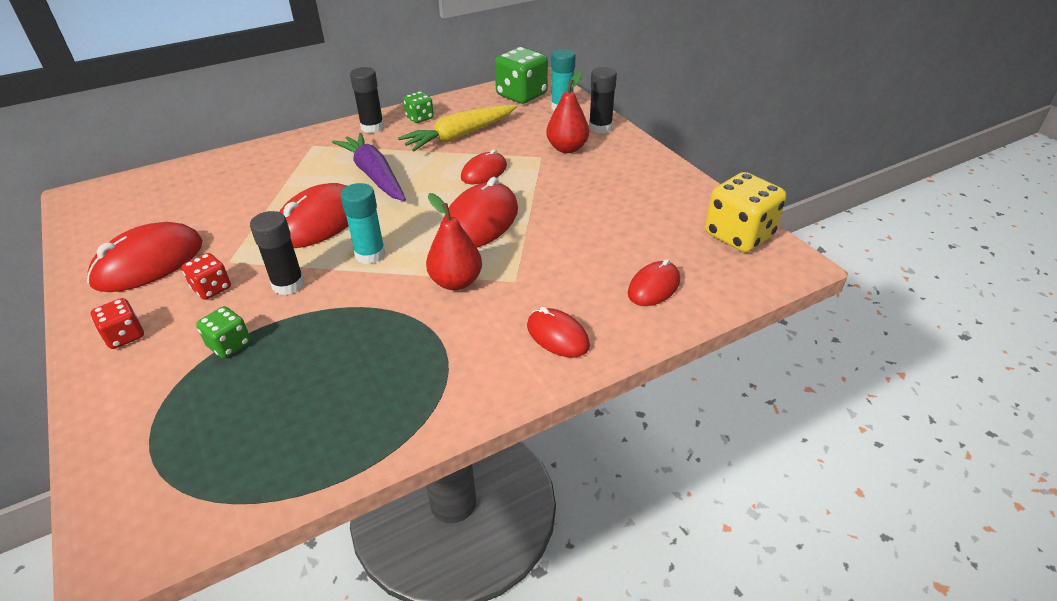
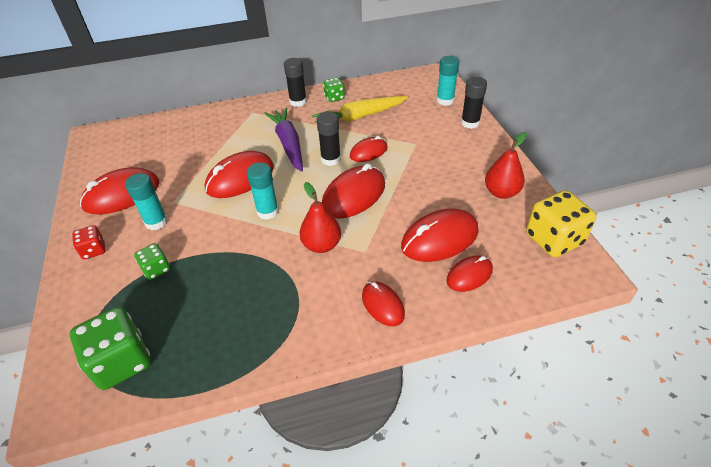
camera: 15 degrees right, 5 degrees up
red dice [182,253,231,300] -> turquoise glue stick [125,173,168,230]
black glue stick [250,211,305,295] -> black glue stick moved to [317,112,341,166]
green dice [495,47,548,104] -> green dice moved to [70,307,151,390]
red pear [546,72,589,153] -> red pear moved to [485,132,527,199]
none -> red mouse [401,209,479,262]

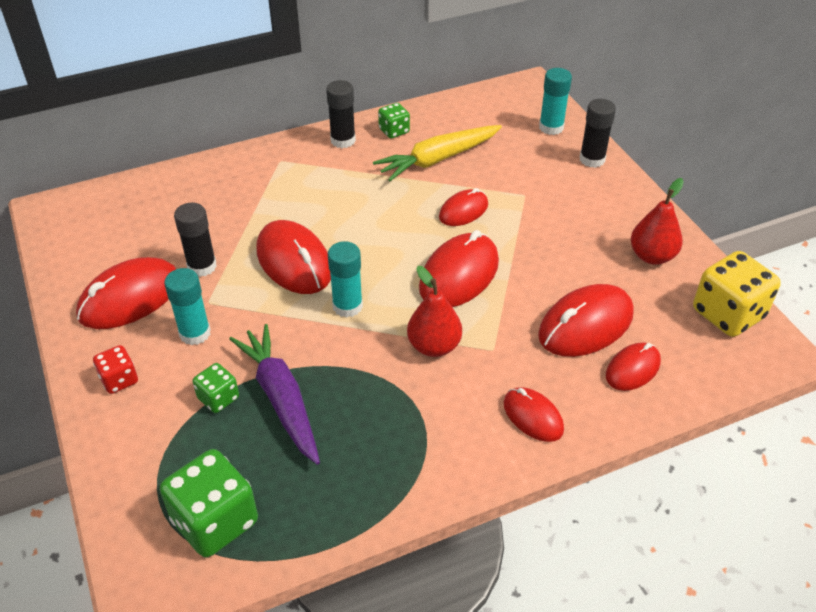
camera: 10 degrees left, 0 degrees up
red mouse [205,151,274,198] -> red mouse turned 75 degrees counterclockwise [257,220,331,294]
purple carrot [264,108,303,172] -> purple carrot moved to [229,324,320,465]
black glue stick [317,112,341,166] -> black glue stick moved to [174,203,217,277]

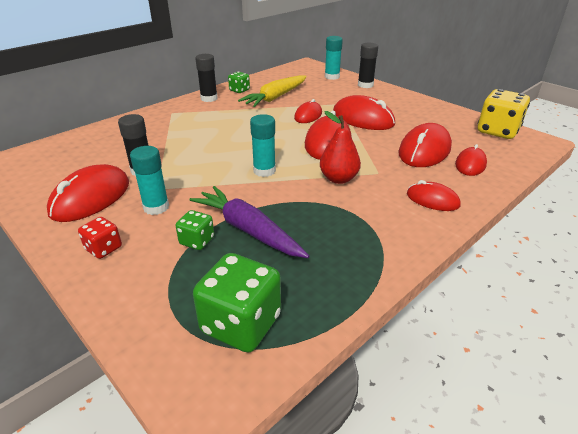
camera: 20 degrees left, 10 degrees down
red mouse [257,220,331,294] -> red mouse moved to [333,95,395,130]
red pear [631,178,684,265] -> none

